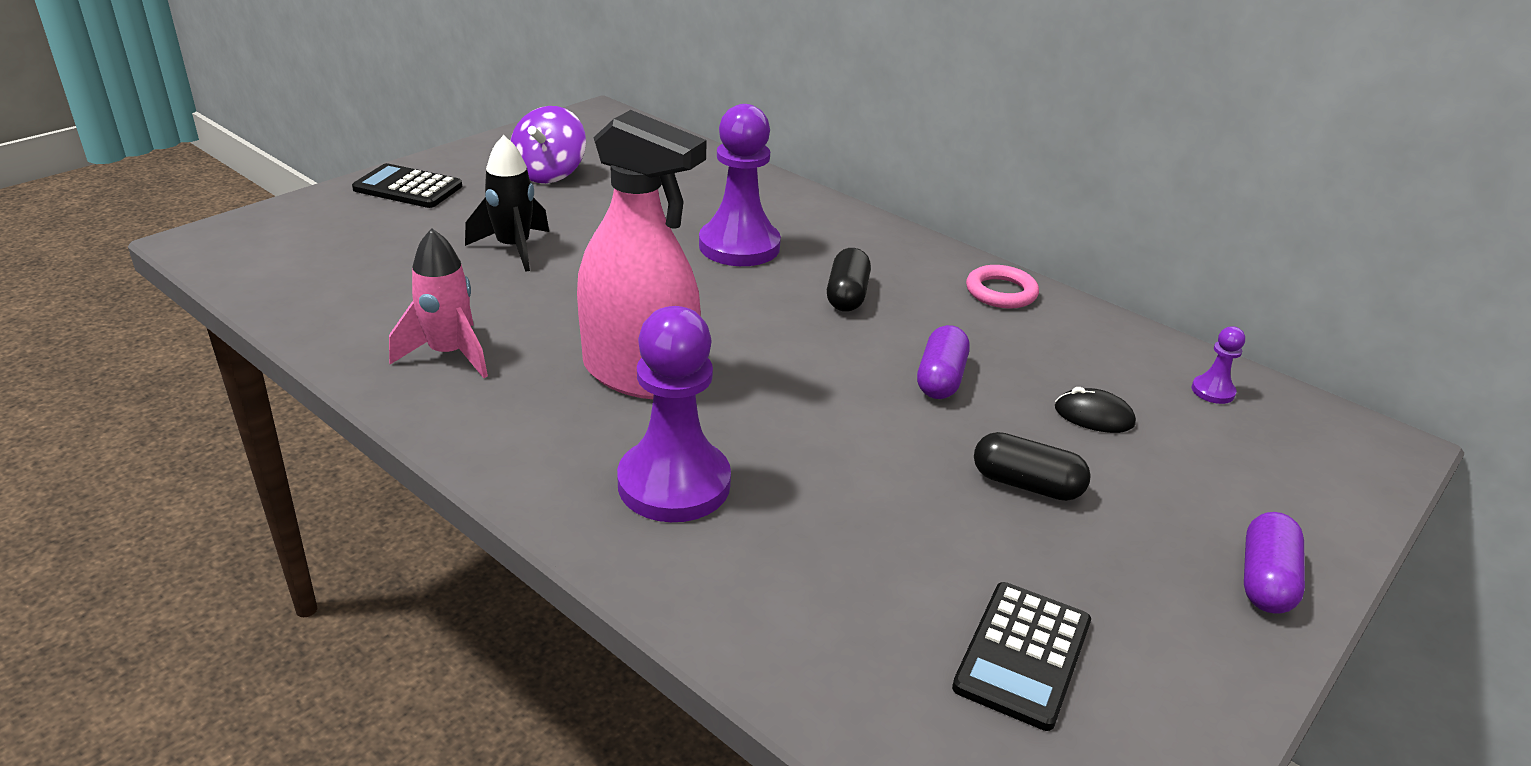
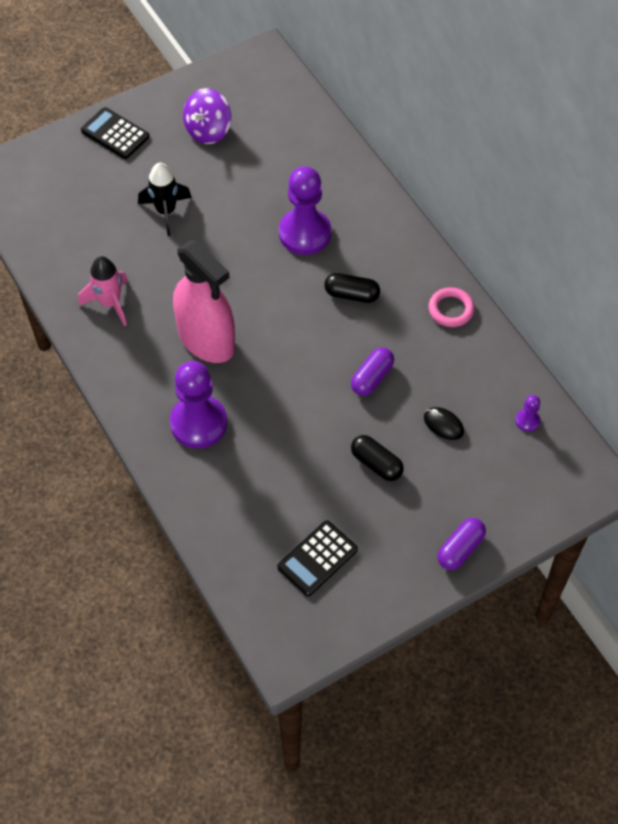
camera: 20 degrees right, 25 degrees up
black capsule [827,248,871,312] -> black capsule turned 75 degrees clockwise [324,273,380,303]

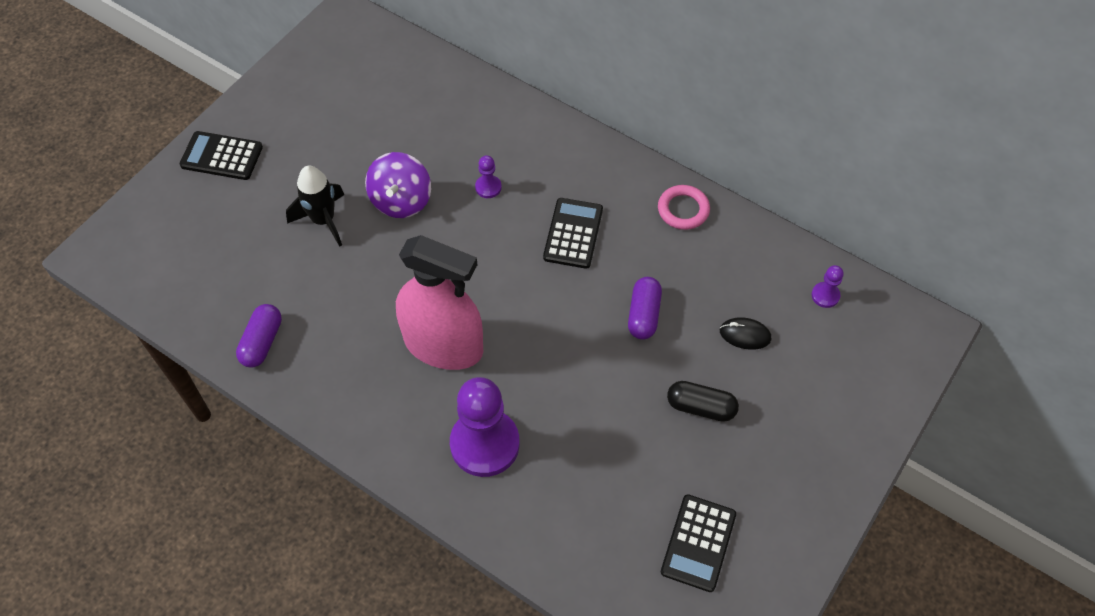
camera: 25 degrees left, 0 degrees up
pink rocket [78,256,128,326] -> none
purple spinning top [183,88,231,144] -> purple spinning top moved to [365,152,431,218]
purple pawn [279,166,331,255] -> purple pawn [475,155,502,198], size x0.43
black capsule [324,273,380,303] -> black calculator [543,198,603,269]
purple capsule [437,518,486,570] -> purple capsule moved to [236,304,282,368]

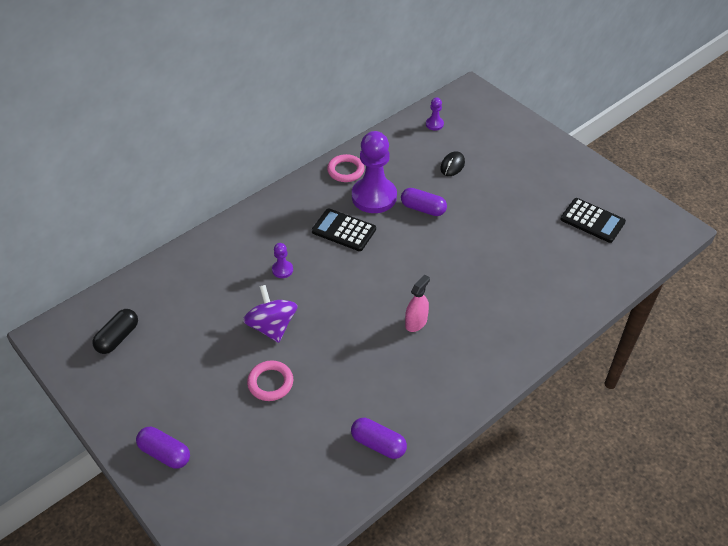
camera: 75 degrees left, 10 degrees down
black calculator [179,131,263,180] -> purple capsule [136,427,190,469]
black rocket [286,166,344,247] -> pink ring [247,360,293,401]
purple spinning top [365,152,431,218] -> purple spinning top turned 135 degrees counterclockwise [243,285,298,343]
pink spray bottle [396,235,483,370] -> pink spray bottle [405,275,430,332], size x0.44
purple pawn [450,377,520,477] -> purple pawn moved to [352,131,397,213]
black capsule [667,381,739,422] -> black capsule moved to [92,309,138,354]

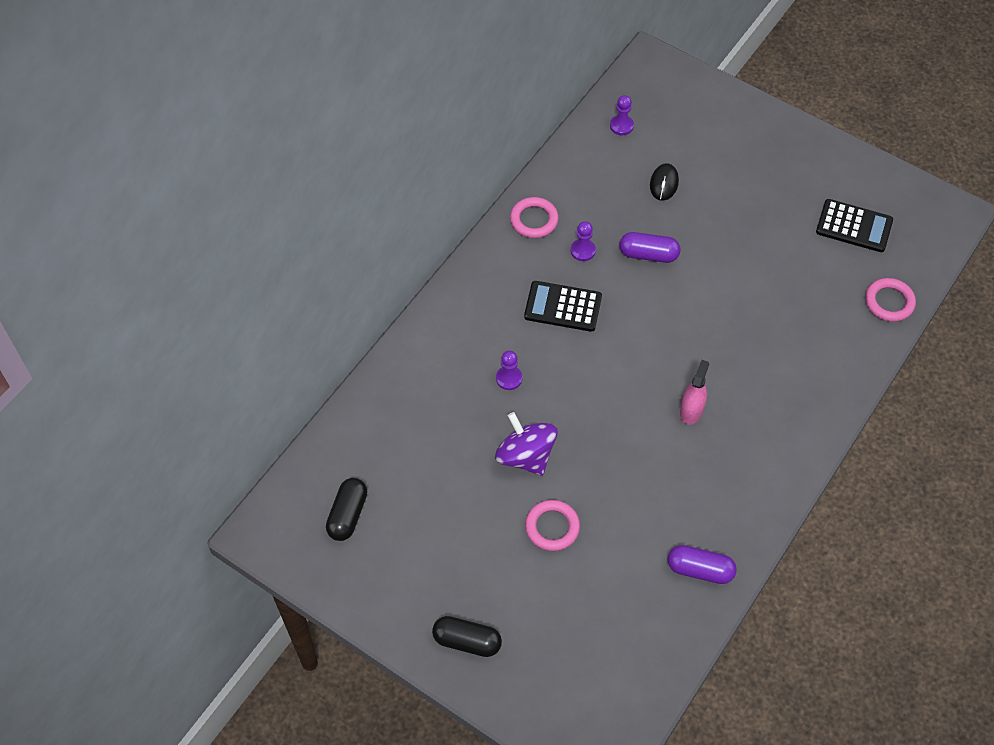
camera: 15 degrees left, 10 degrees up
purple capsule [136,427,190,469] -> black capsule [432,616,502,657]
purple pawn [352,131,397,213] -> purple pawn [571,221,596,261], size x0.43
none -> pink ring [865,278,916,322]

